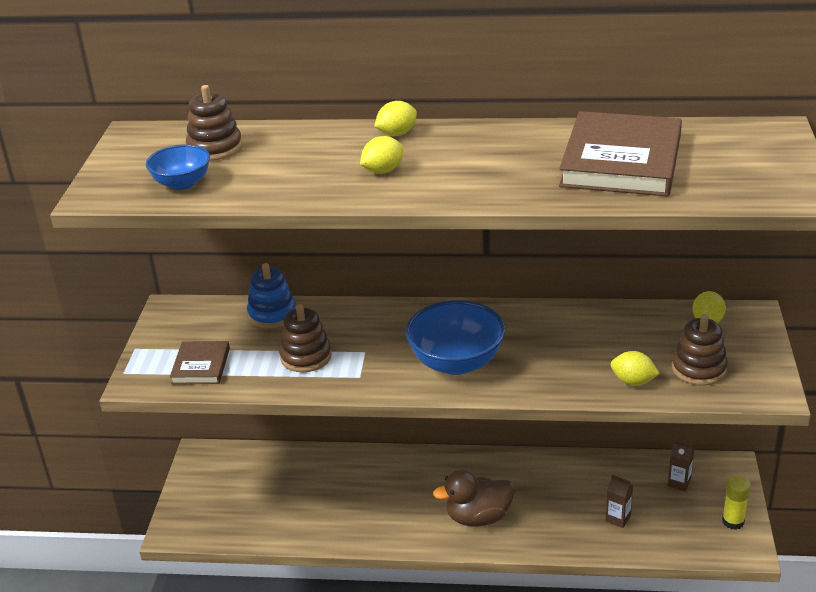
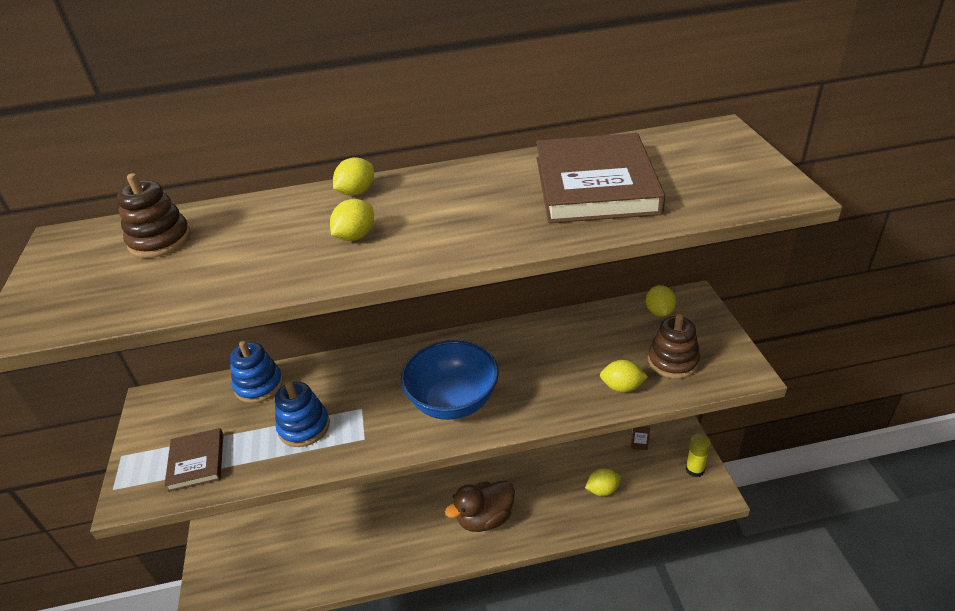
camera: 15 degrees left, 5 degrees up
blue bowl [146,145,210,190] -> none
brown stacking toy [279,304,332,372] -> blue stacking toy [275,381,330,447]
brown carton [606,475,633,528] -> yellow lemon [585,468,621,496]

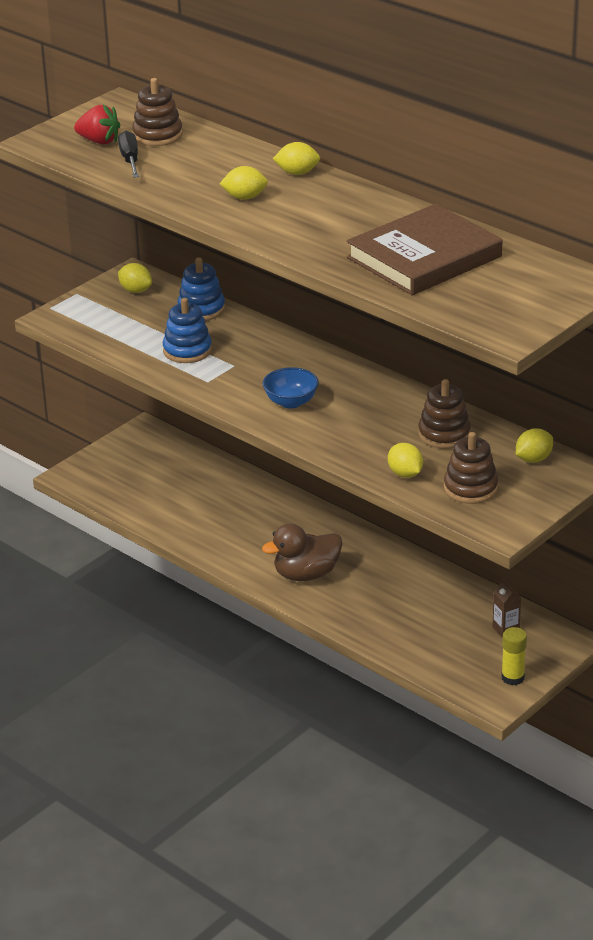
camera: 50 degrees right, 5 degrees down
brown book [164,428,223,492] -> none
blue bowl [401,340,499,420] -> blue bowl [263,367,319,409], size x0.59
brown duck [445,481,515,532] -> brown duck turned 45 degrees counterclockwise [262,523,342,581]
yellow lemon [585,468,621,496] -> yellow lemon moved to [118,263,152,293]
none -> red strawberry [74,105,120,144]
none -> black screwdriver [118,131,139,178]
none -> brown stacking toy [418,379,471,449]

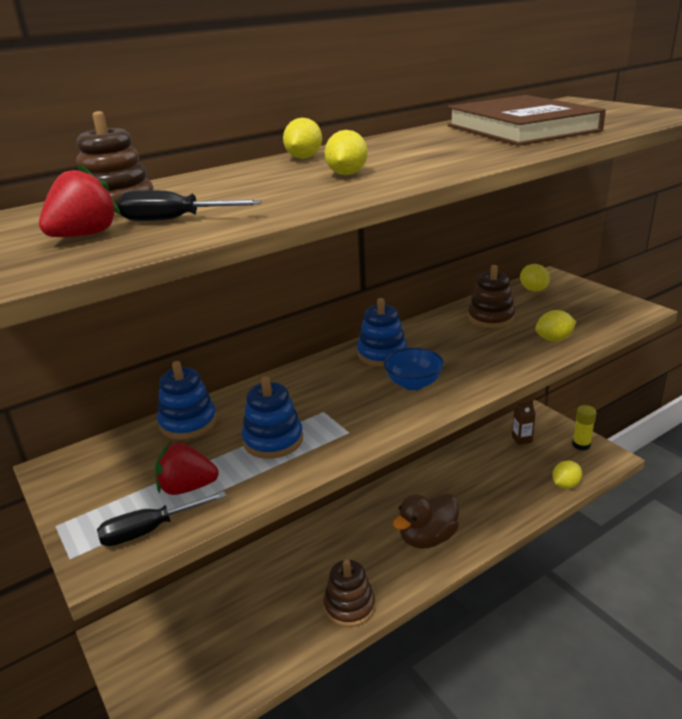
camera: 75 degrees left, 5 degrees down
yellow lemon [118,263,152,293] -> yellow lemon moved to [552,461,582,489]
brown duck [262,523,342,581] -> brown duck turned 60 degrees clockwise [393,494,459,549]
brown stacking toy [444,432,498,504] -> brown stacking toy moved to [323,559,375,627]
none -> black screwdriver [97,491,226,546]
none -> red strawberry [155,442,219,495]
none -> blue stacking toy [357,298,407,366]

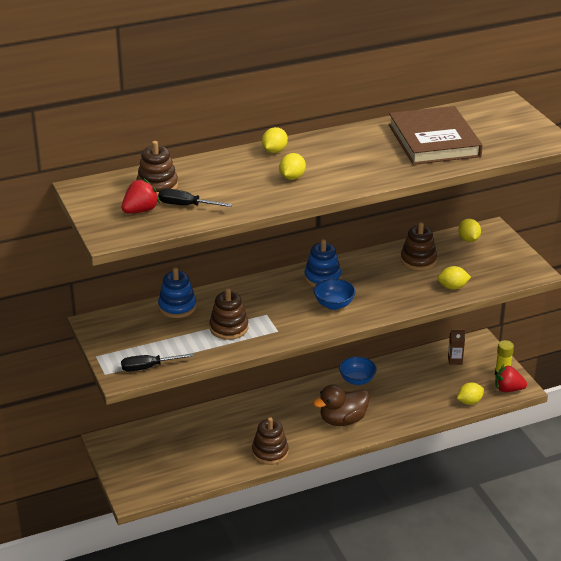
camera: 10 degrees right, 5 degrees up
red strawberry [155,442,219,495] -> red strawberry moved to [495,365,527,392]
blue stacking toy [242,376,303,459] -> brown stacking toy [209,288,248,340]
none -> blue bowl [339,356,377,385]

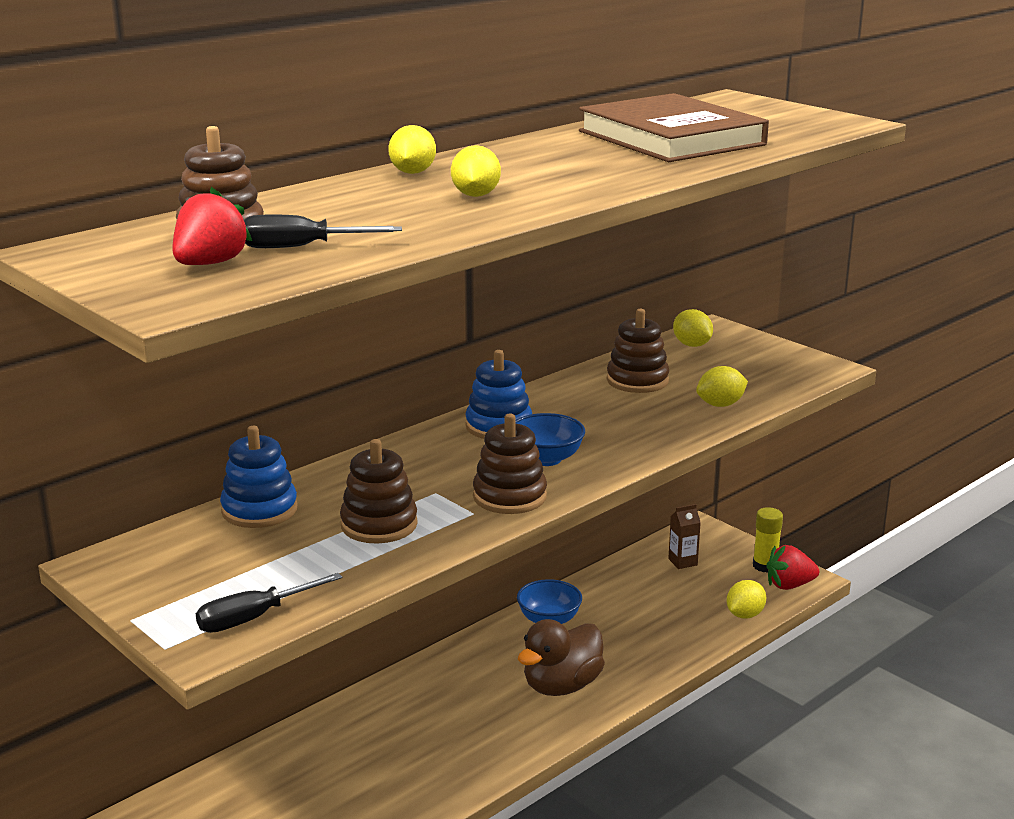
camera: 20 degrees left, 10 degrees down
brown stacking toy [252,417,289,465] -> brown stacking toy moved to [473,414,547,514]

